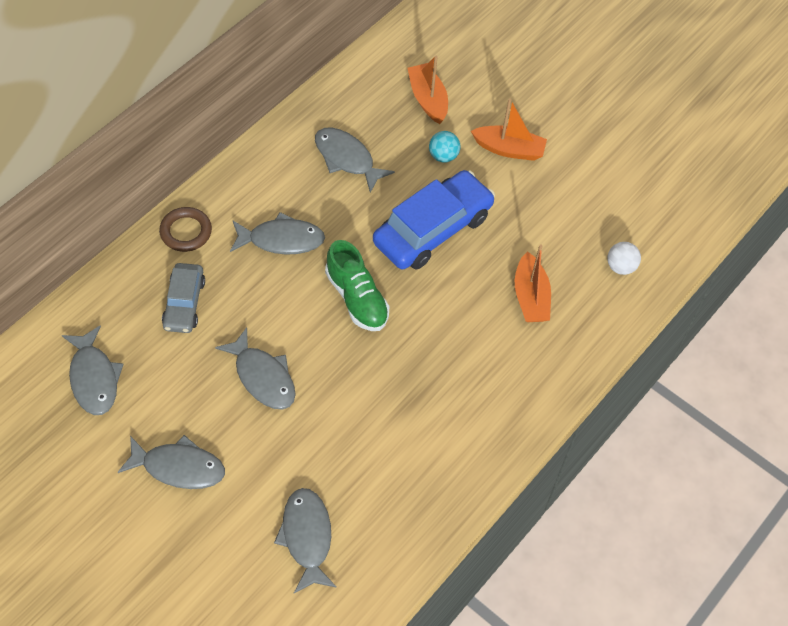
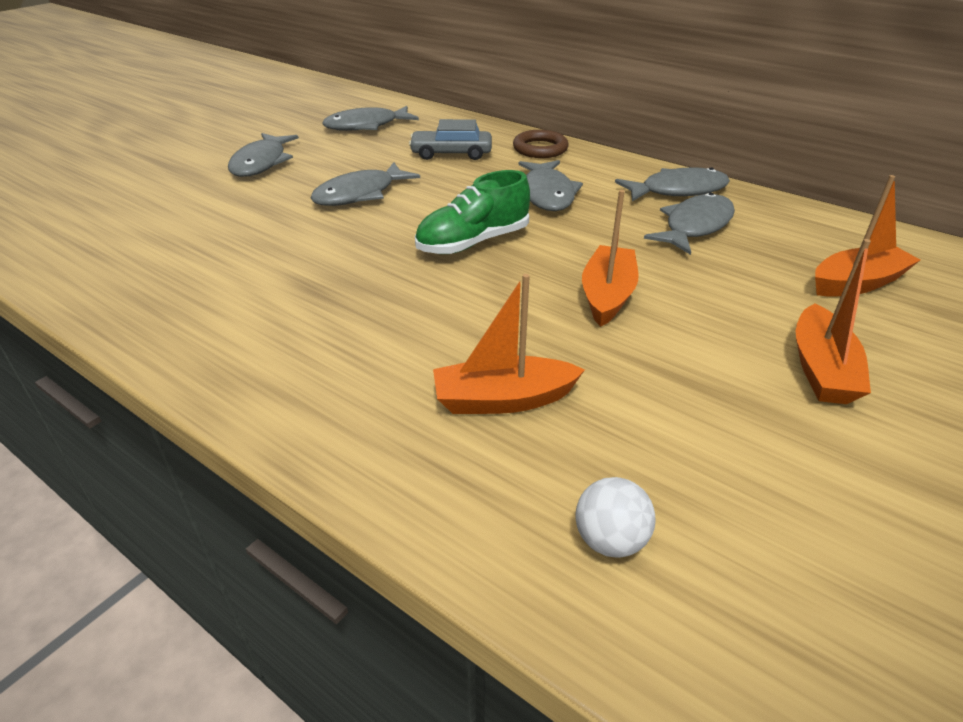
camera: 90 degrees right, 20 degrees down
grey fish [274,488,337,593] -> grey fish moved to [615,167,730,201]
blue car [373,170,495,270] -> orange boat [582,190,639,327]
turquoise ball [429,131,460,163] -> none

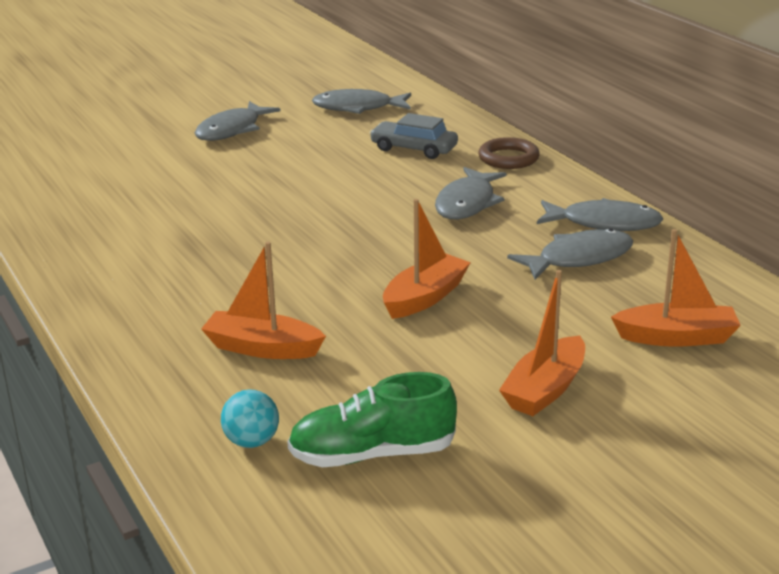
camera: 25 degrees right, 10 degrees down
grey fish [310,162,420,206] -> none
green shoe [415,170,530,254] -> green shoe moved to [287,372,457,467]
white ball [576,477,656,558] -> turquoise ball [221,389,279,448]

